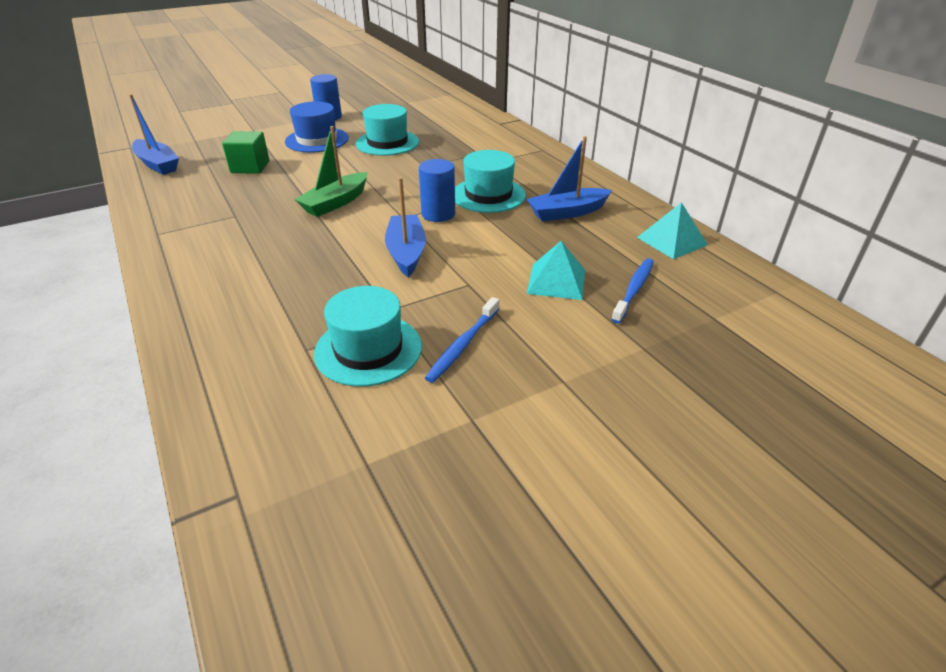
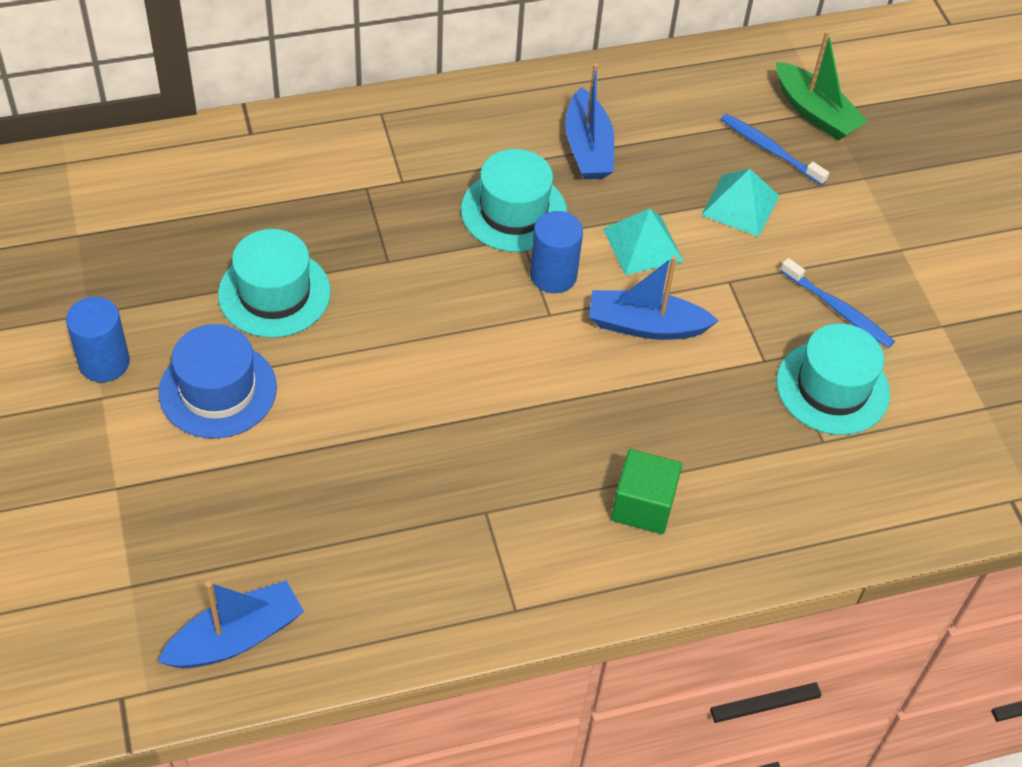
camera: 80 degrees left, 15 degrees up
green cube [222,131,269,174] -> green cube moved to [611,449,682,534]
green boat [295,126,368,217] -> green boat moved to [776,30,868,140]
turquoise pyramid [637,202,708,259] -> turquoise pyramid moved to [603,208,683,275]

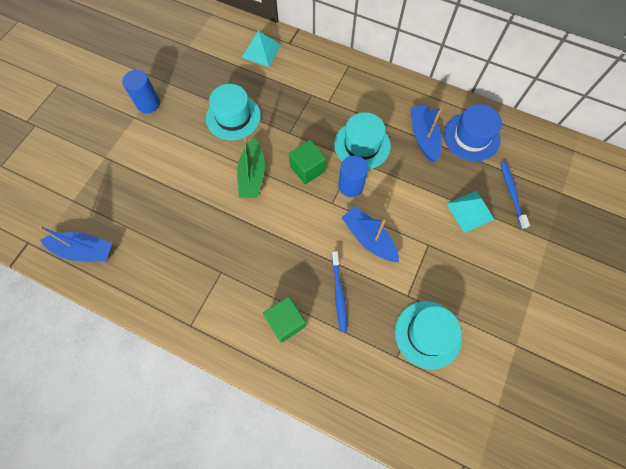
camera: 45 degrees right, 15 degrees up
blue hat [158,324,277,439] -> blue hat moved to [444,104,502,162]
blue boat [565,63,614,179] -> blue boat turned 135 degrees clockwise [410,105,443,162]
turquoise pyramid [603,208,683,275] -> turquoise pyramid moved to [242,31,281,67]
green boat [776,30,868,140] -> green boat moved to [237,136,265,198]
blue toothbrush [781,258,895,348] -> blue toothbrush moved to [332,251,347,332]
none -> green cube [289,140,326,184]

